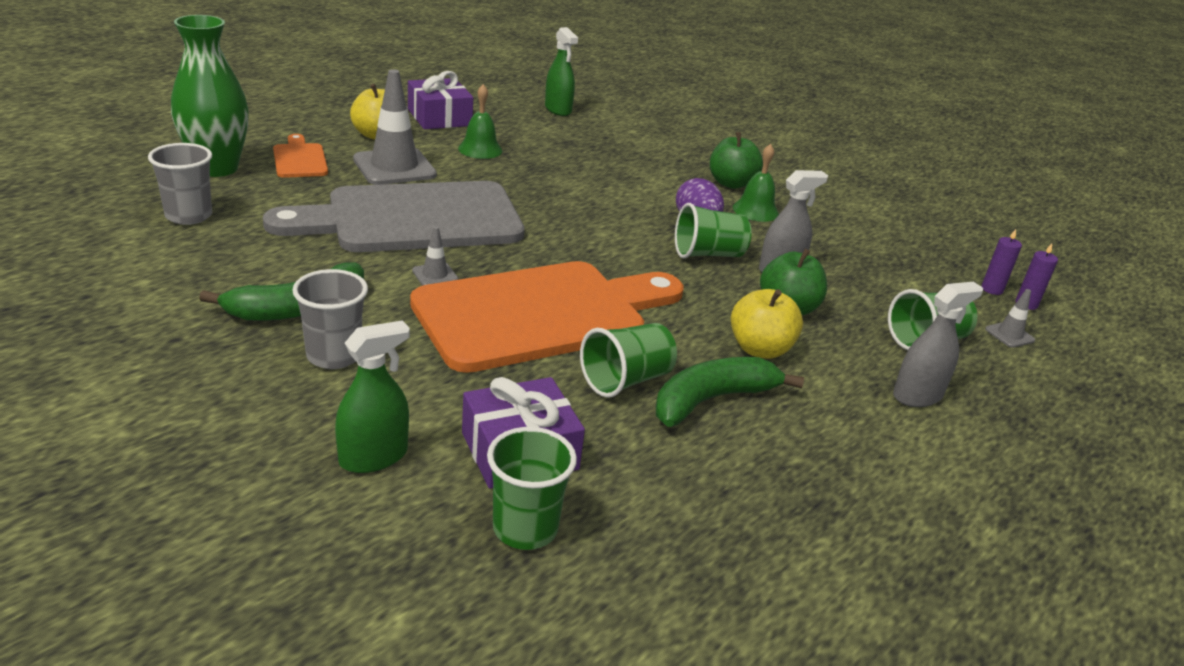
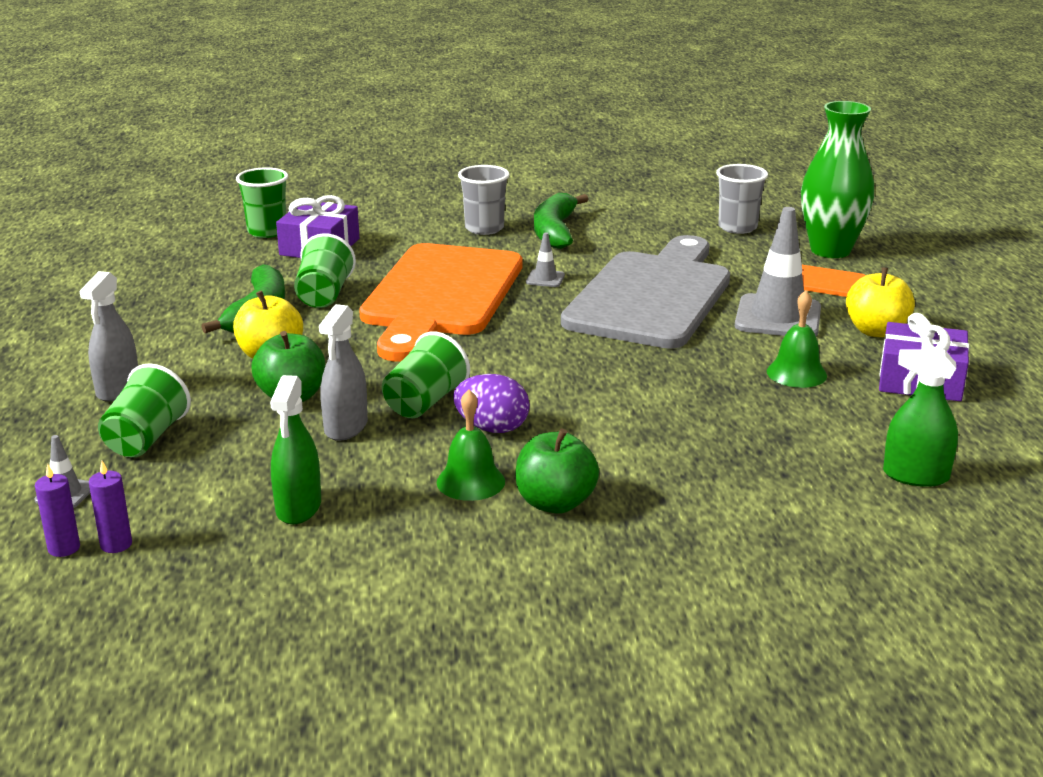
camera: 135 degrees right, 5 degrees down
green spray bottle [335,320,410,473] -> green spray bottle moved to [270,375,321,524]

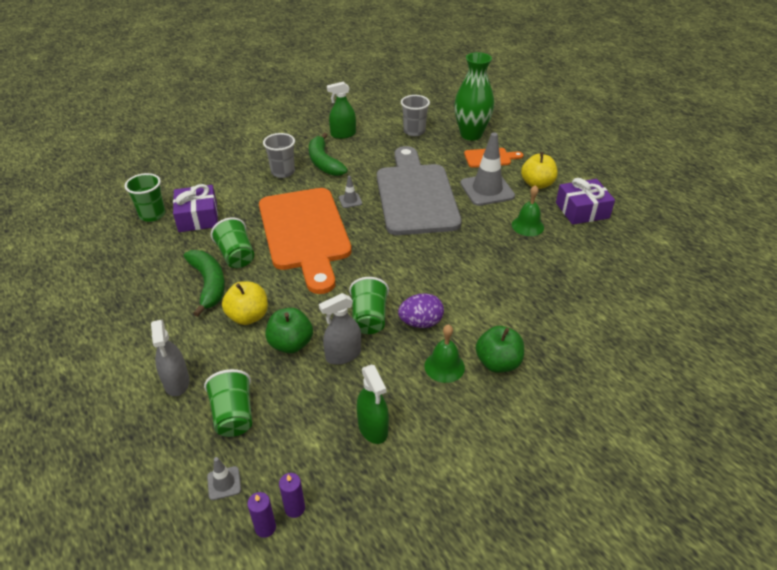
camera: 30 degrees left, 15 degrees up
grey spray bottle [319,304,368,441] -> grey spray bottle turned 75 degrees clockwise [319,293,361,365]
green spray bottle [883,349,958,487] -> green spray bottle moved to [327,82,356,139]

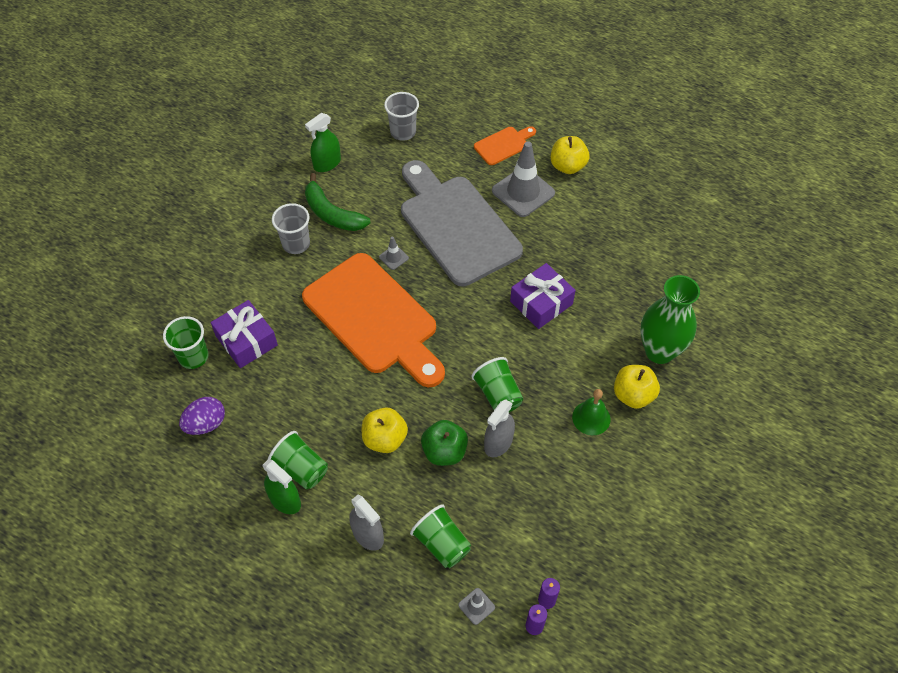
camera: 25 degrees left, 15 degrees up
green banana [184,250,225,317] -> none
green cup [211,217,254,268] -> green cup moved to [268,431,328,489]
green spray bottle [357,365,389,444] -> green spray bottle moved to [263,459,301,514]
purple egg [398,293,444,328] -> purple egg moved to [179,397,225,435]
green vase [454,52,494,141] -> green vase moved to [641,275,700,364]
green apple [476,326,524,373] -> yellow apple [614,365,660,409]
green bell [512,185,544,236] -> none
purple gift [556,178,615,225] -> purple gift moved to [510,263,576,329]

